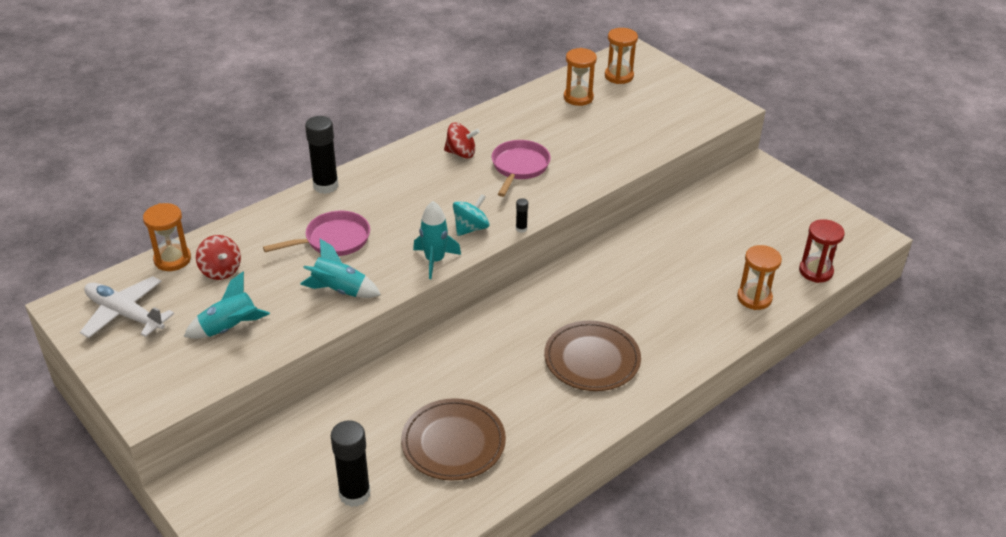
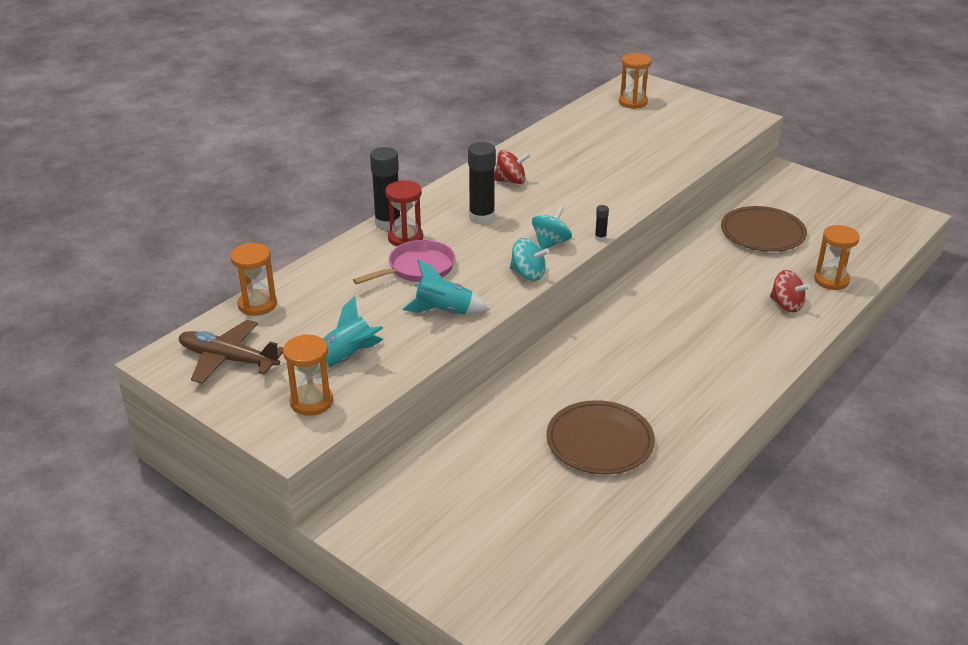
camera: 10 degrees left, 5 degrees down
white plane [80,276,174,338] -> brown plane [179,320,283,384]
red spinning top [196,235,241,280] -> red spinning top moved to [770,270,810,312]
black glue stick [331,420,370,507] -> black glue stick moved to [468,142,496,224]
turquoise rocket [413,201,461,279] -> turquoise spinning top [510,238,549,281]
pink pan [492,140,551,197] -> none
brown plate [544,321,641,391] -> brown plate moved to [721,206,807,252]
orange hourglass [564,48,597,106] -> orange hourglass moved to [283,334,333,416]
red hourglass [799,219,845,283] -> red hourglass moved to [385,180,423,246]

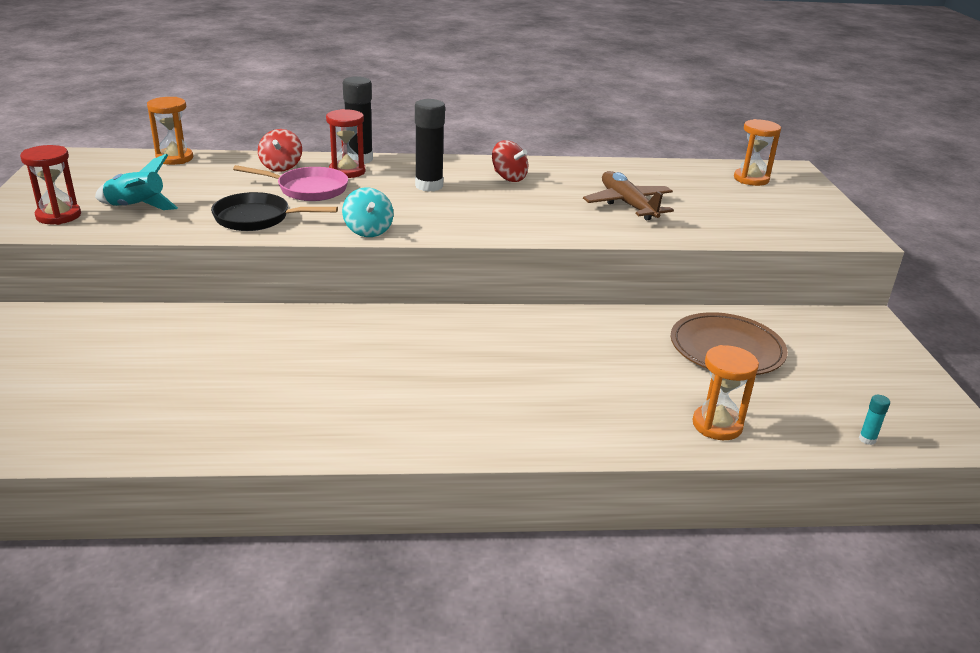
camera: 45 degrees right, 5 degrees down
brown plane [179,320,283,384] -> brown plane moved to [583,171,674,220]
orange hourglass [283,334,333,416] -> red hourglass [20,145,81,225]
turquoise rocket [402,260,489,315] -> black pan [211,192,338,231]
turquoise spinning top [532,206,572,251] -> none
brown plate [547,400,655,475] -> none
black glue stick [595,205,609,241] -> none
red spinning top [770,270,810,312] -> red spinning top moved to [258,129,302,172]
none -> turquoise glue stick [859,395,890,445]

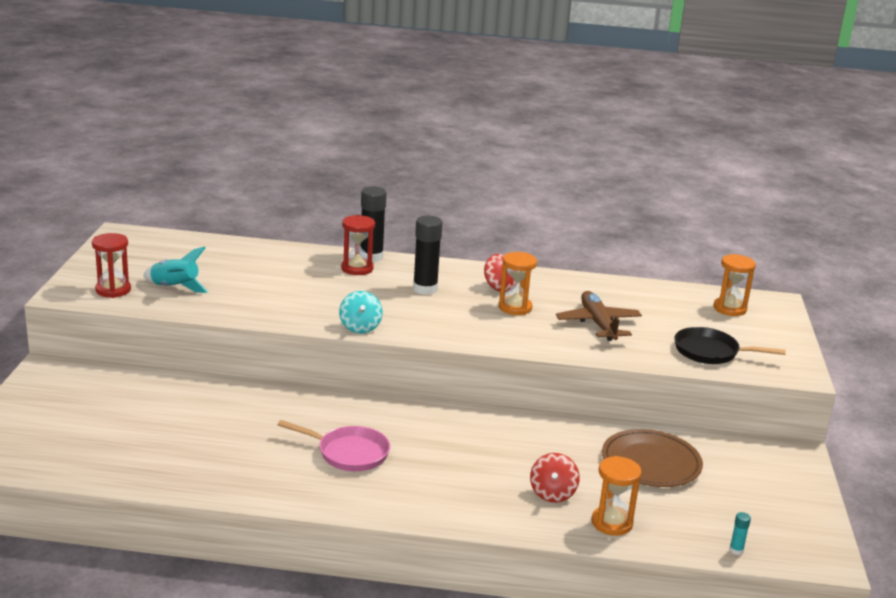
camera: 10 degrees right, 5 degrees down
orange hourglass [147,97,193,165] -> orange hourglass moved to [499,252,537,315]
black pan [211,192,338,231] -> black pan moved to [675,327,786,364]
pink pan [233,165,348,201] -> pink pan moved to [278,420,390,471]
red spinning top [258,129,302,172] -> red spinning top moved to [530,453,580,502]

